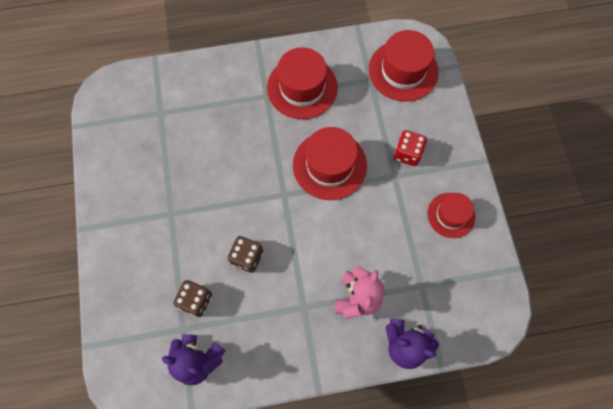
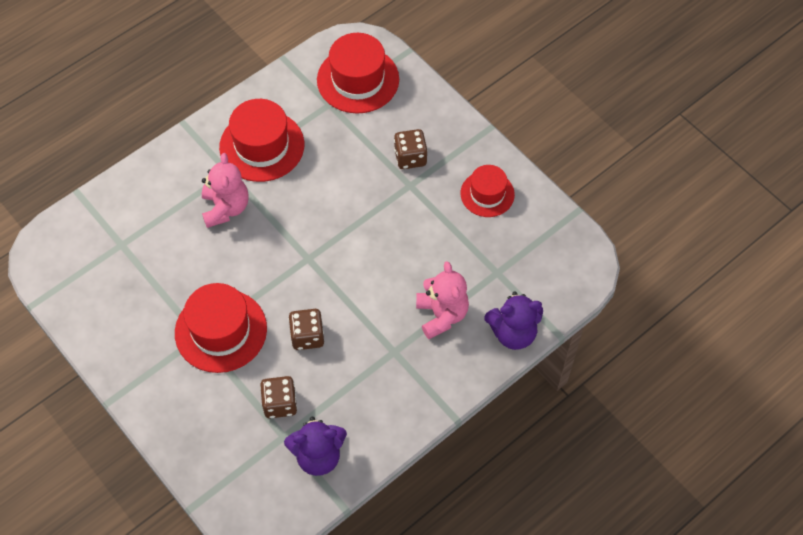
camera: 30 degrees left, 10 degrees down
red hat [293,127,367,200] -> red hat moved to [175,283,267,373]
red dice [394,130,427,166] -> brown dice [394,129,428,169]
none -> pink teddy bear [202,153,249,228]

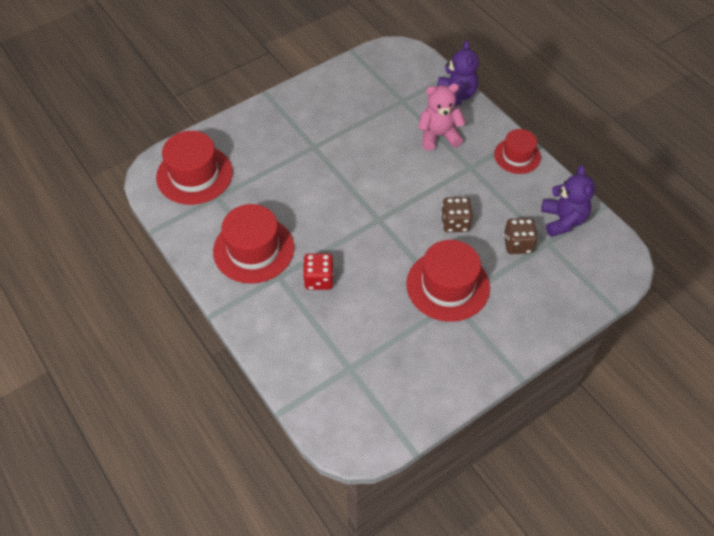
camera: 85 degrees left, 5 degrees down
pink teddy bear [202,153,249,228] -> red dice [303,253,334,290]
brown dice [394,129,428,169] -> none
red hat [461,165,515,217] -> red hat moved to [494,129,541,174]

